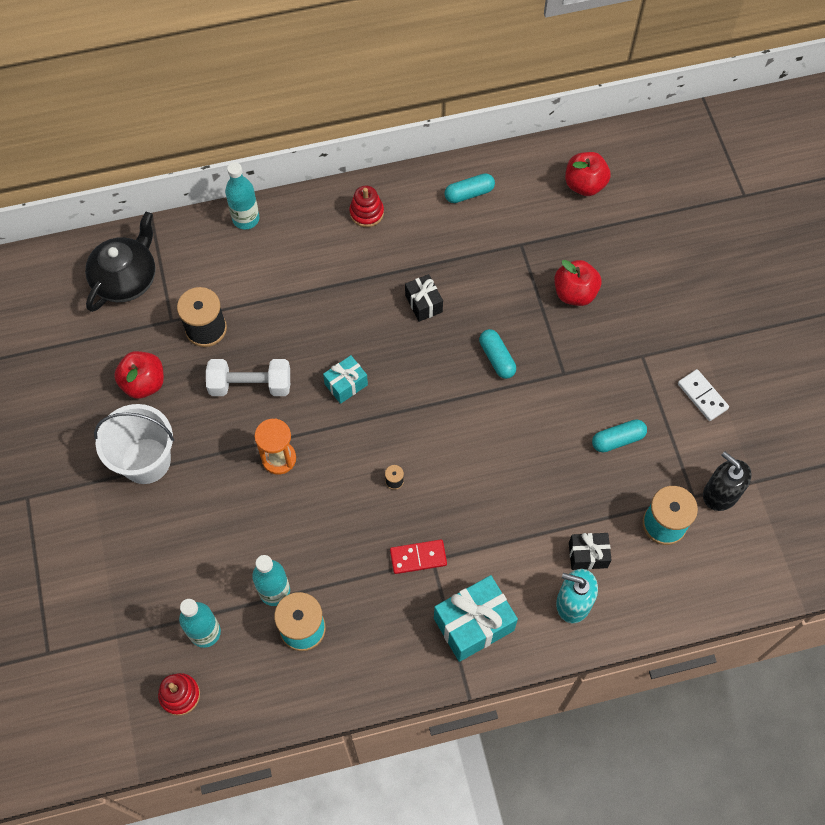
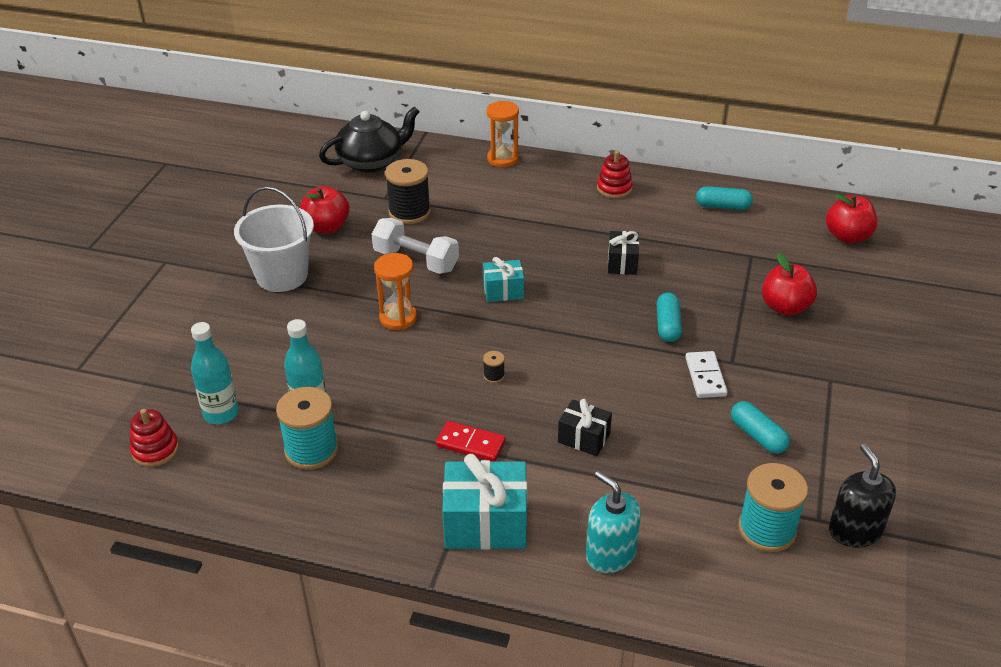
camera: 30 degrees right, 25 degrees down
turquoise bottle [225,162,259,229] -> orange hourglass [486,101,519,167]
black gift [569,533,612,570] -> black gift moved to [558,399,612,456]
turquoise capsule [592,419,647,452] -> turquoise capsule turned 45 degrees clockwise [731,401,790,454]
white domino [678,369,729,421] -> white domino moved to [685,351,728,398]

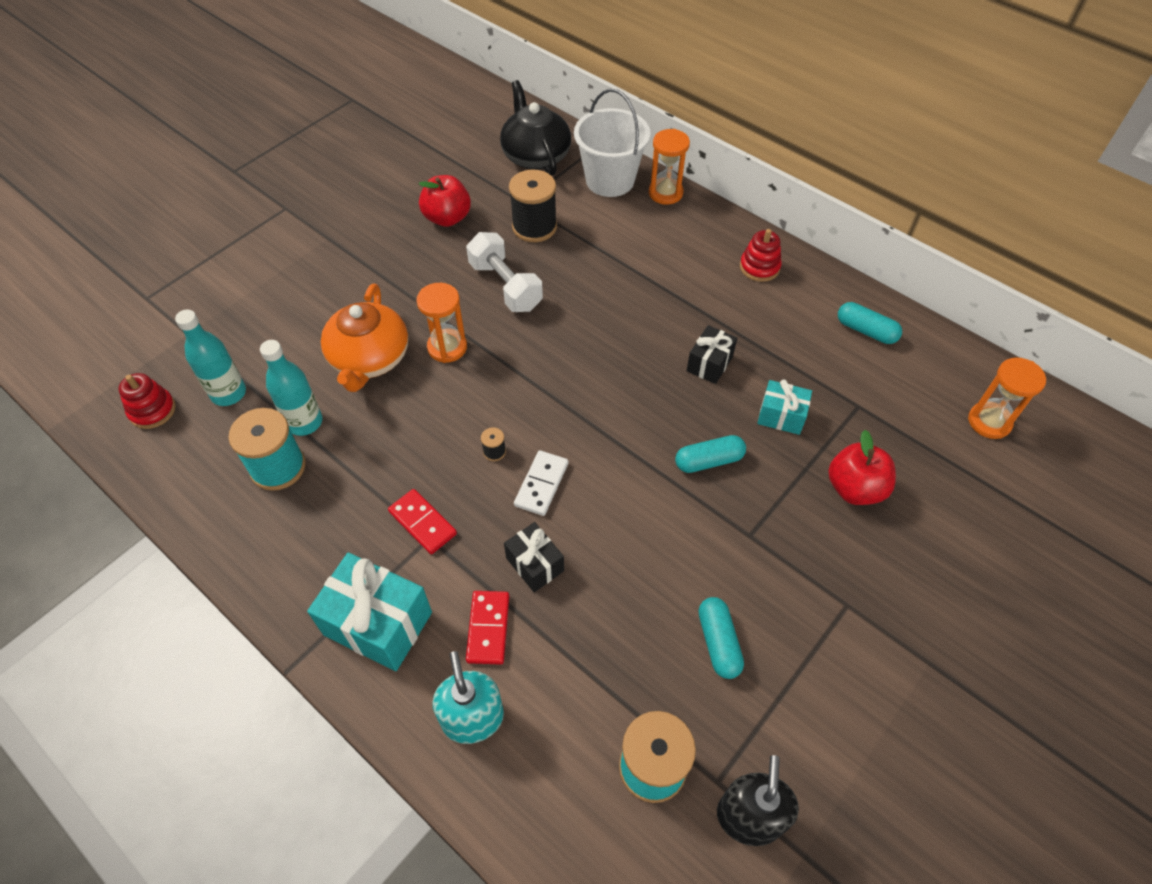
camera: 25 degrees right, 15 degrees up
white bucket [234,186,314,292] -> white bucket moved to [574,89,650,197]
black teapot [319,106,420,172] -> black teapot turned 105 degrees counterclockwise [500,80,571,176]
turquoise gift [483,257,524,302] -> turquoise gift moved to [757,380,812,435]
turquoise capsule [656,292,682,342] -> turquoise capsule turned 45 degrees clockwise [675,435,746,473]
white domino [685,351,728,398] -> white domino moved to [514,450,568,516]
red apple [826,194,877,243] -> orange hourglass [968,357,1046,439]
none -> orange teapot [321,284,408,392]
none -> red domino [466,591,509,665]

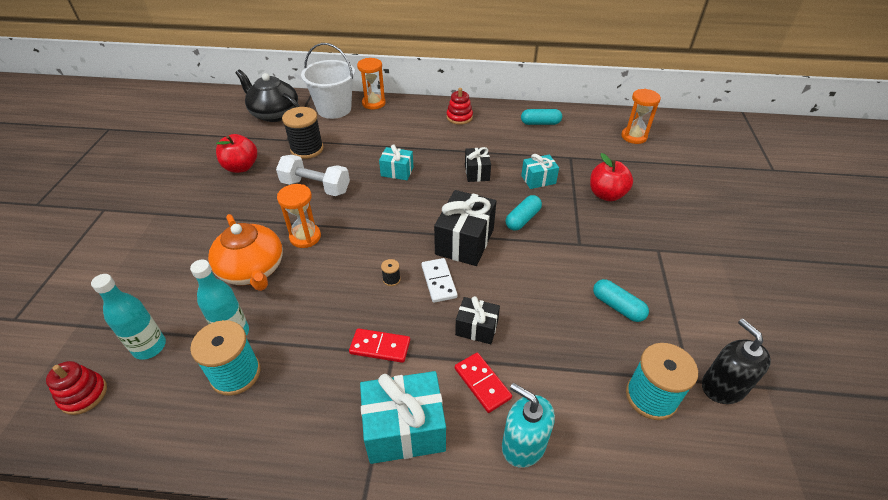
camera: 35 degrees left, 10 degrees down
none -> turquoise gift [379,144,413,180]
none -> black gift [434,190,496,266]

